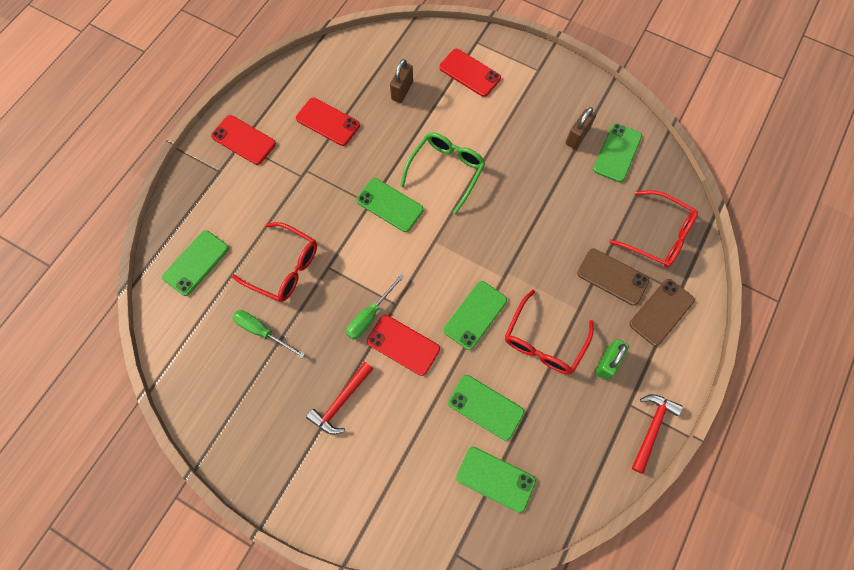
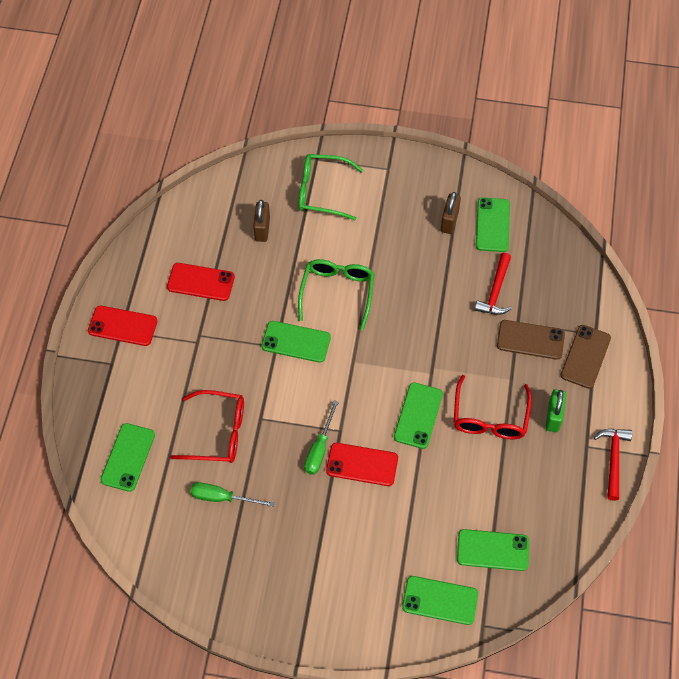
camera: 20 degrees left, 10 degrees down
red hammer [306,362,373,435] -> red hammer moved to [475,253,512,315]
red phone [439,49,501,97] -> green glasses [299,154,363,220]
green phone [448,375,524,441] -> green phone moved to [402,576,478,625]
red glasses [609,190,698,268] -> none

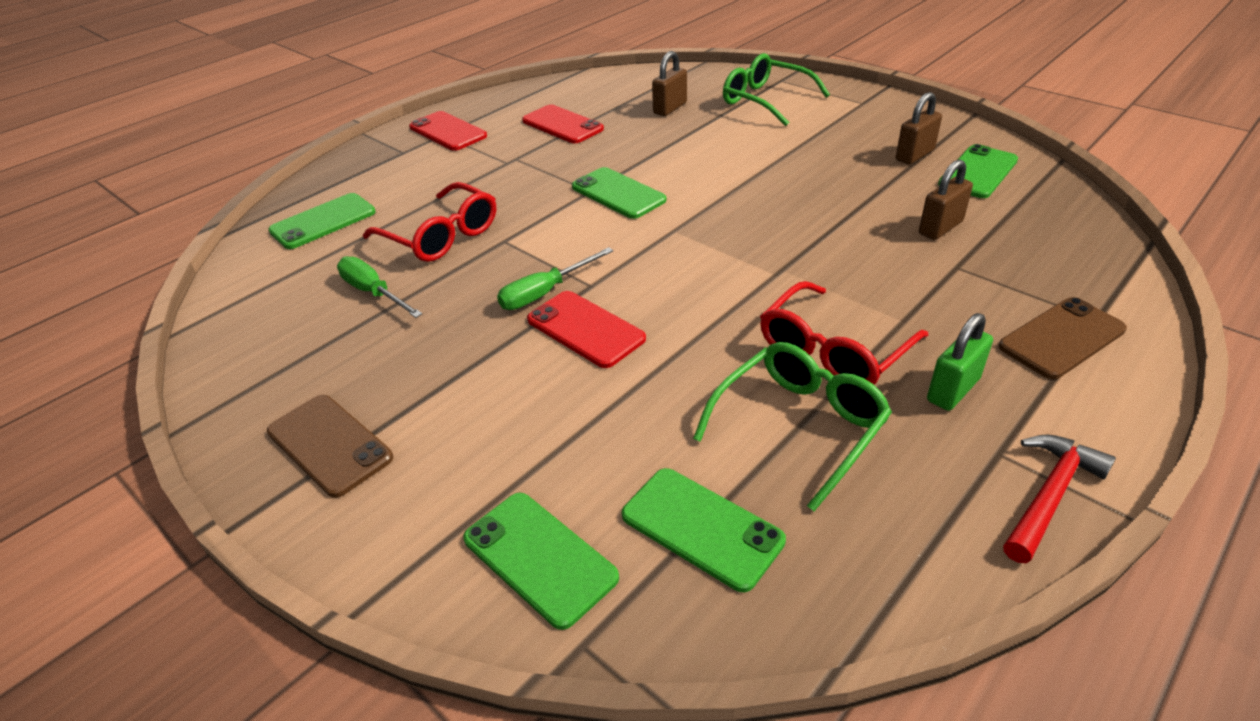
camera: 35 degrees right, 20 degrees down
green glasses [298,259,374,330] -> green glasses moved to [693,342,892,511]
green phone [394,382,443,449] -> none
red hammer [475,253,512,315] -> brown padlock [919,159,973,240]
brown phone [497,320,565,360] -> brown phone moved to [267,395,393,498]

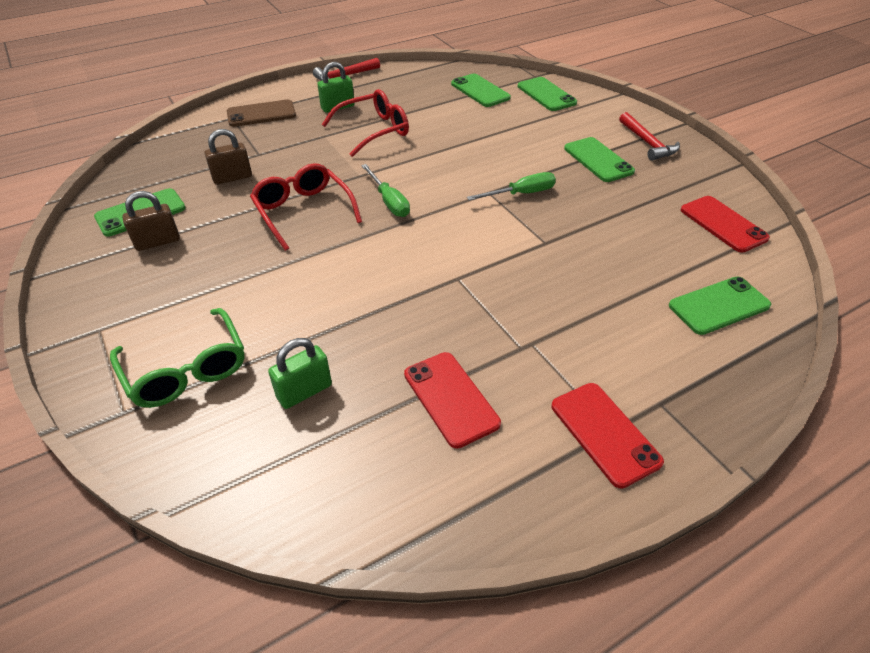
camera: 165 degrees left, 5 degrees up
brown phone [267,395,393,498] -> red hammer [619,112,680,161]
green screwdriver [337,256,422,318] -> green screwdriver moved to [361,164,410,217]
red glasses [363,182,496,262] -> red glasses moved to [250,163,362,251]
red phone [527,291,646,368] -> red phone moved to [681,196,770,253]
green phone [572,167,667,219] -> green phone moved to [564,137,635,182]
brown padlock [652,51,687,116] -> green padlock [268,338,332,409]
green glasses [693,342,892,511] -> none

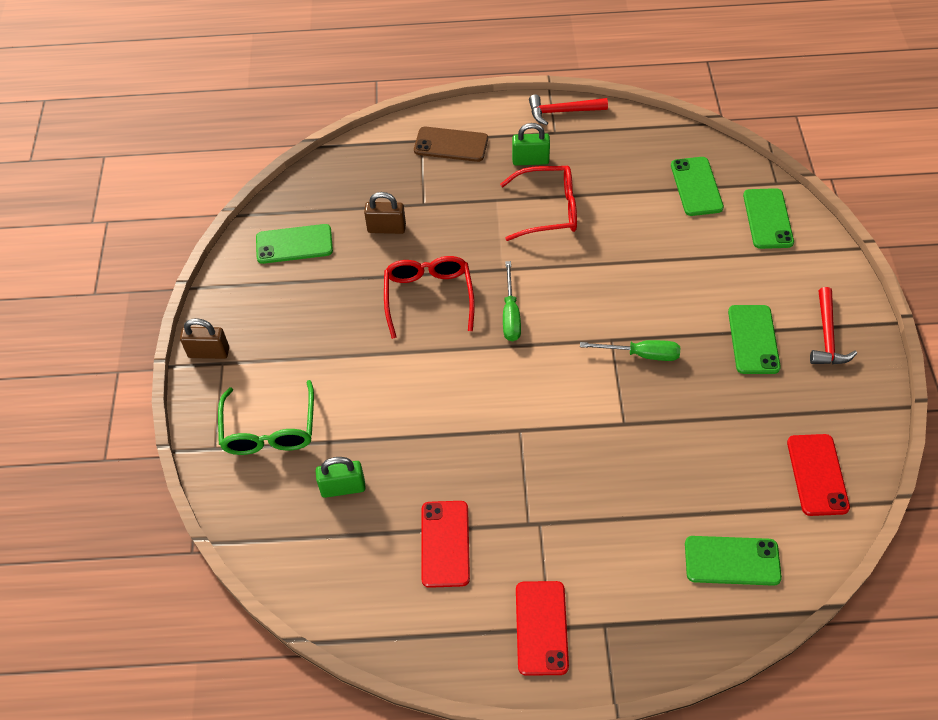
camera: 30 degrees right, 10 degrees up
brown padlock [122,191,180,251] -> brown padlock moved to [180,318,229,359]

